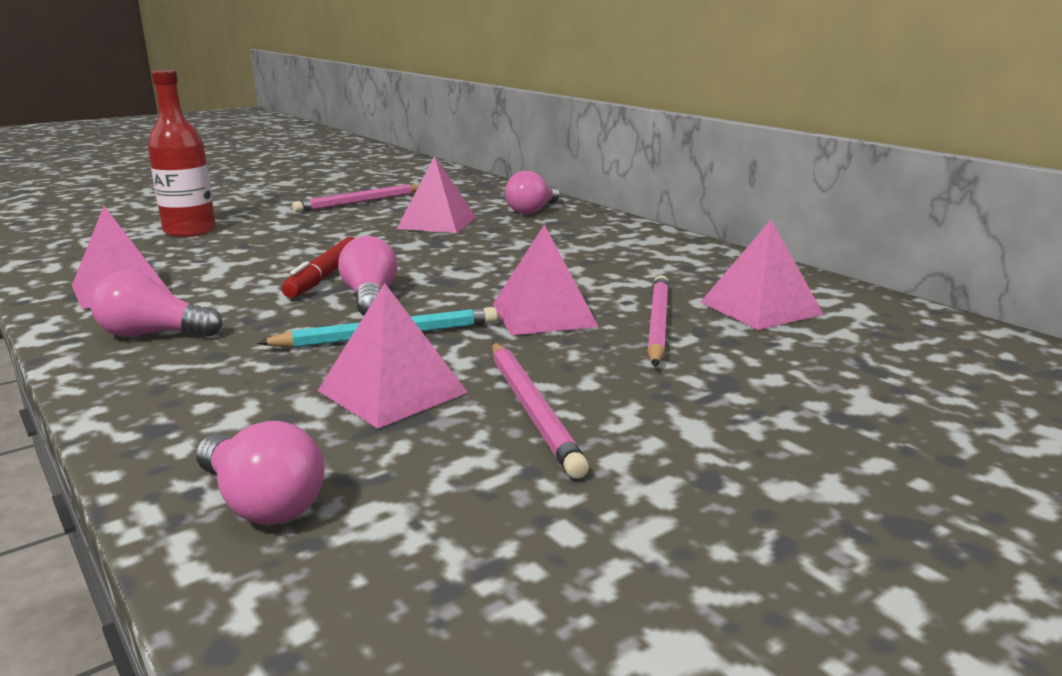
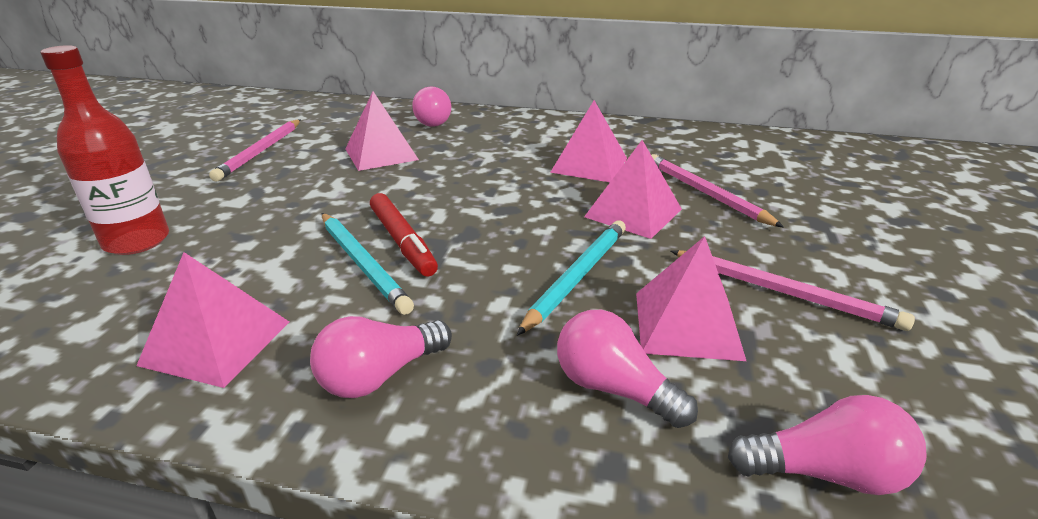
camera: 40 degrees left, 10 degrees up
pink light bulb [338,236,398,316] -> pink light bulb moved to [557,310,698,428]
pink pyramid [701,220,824,330] -> pink pyramid moved to [550,100,627,182]
none -> turquoise pencil [322,213,414,315]

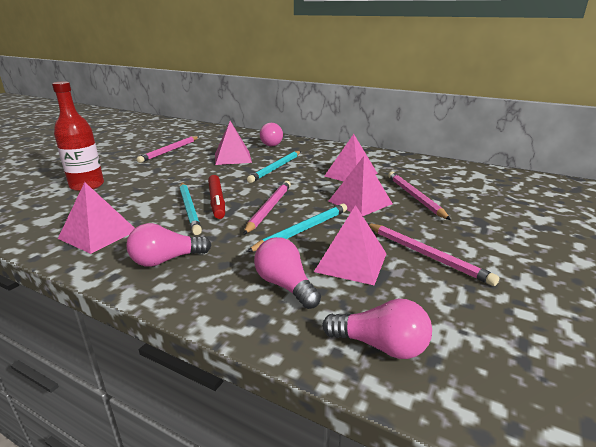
camera: 15 degrees right, 5 degrees down
none -> pink pencil [243,181,291,235]
none -> turquoise pencil [247,151,301,183]

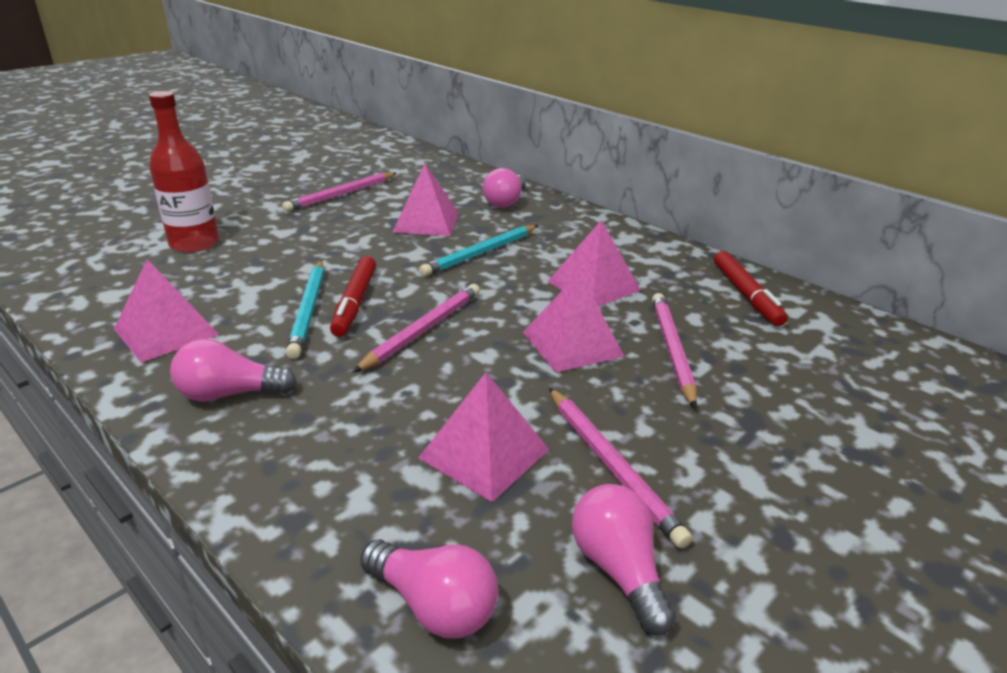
camera: 15 degrees right, 5 degrees up
turquoise pencil [247,204,347,252] -> none
pink light bulb [254,237,321,309] -> pink light bulb moved to [572,484,676,635]
none -> red marker [714,251,788,326]

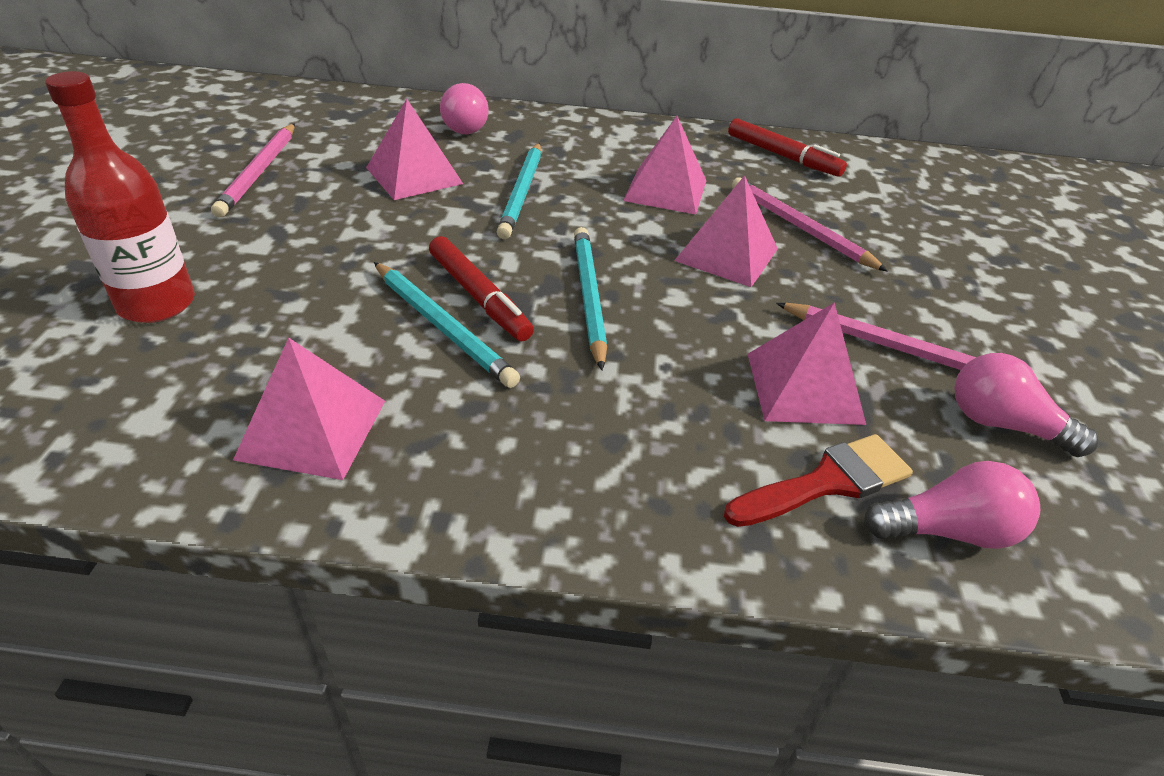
camera: 40 degrees left, 10 degrees up
pink light bulb [170,339,297,402] -> none
pink pencil [353,284,480,373] -> turquoise pencil [574,227,607,370]
none -> red brush [724,434,913,527]

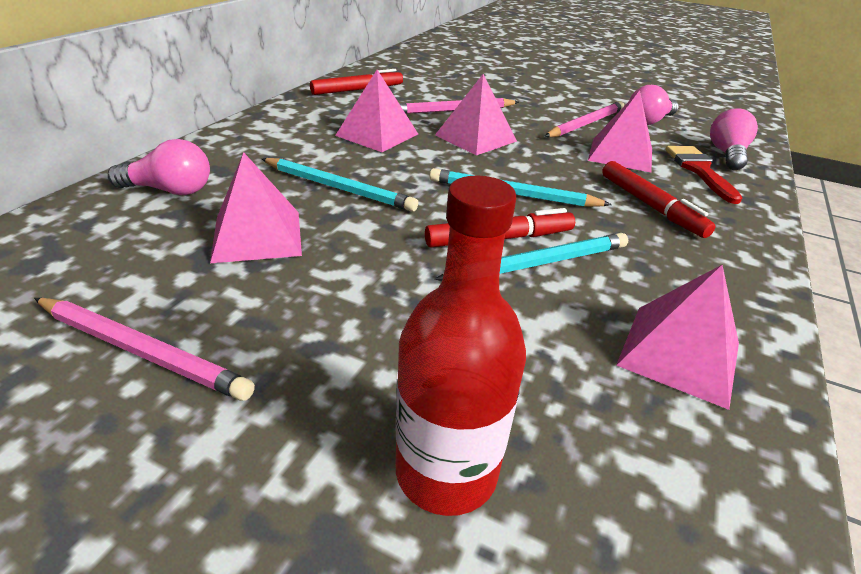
camera: 70 degrees left, 5 degrees down
none -> red marker [602,161,716,238]

